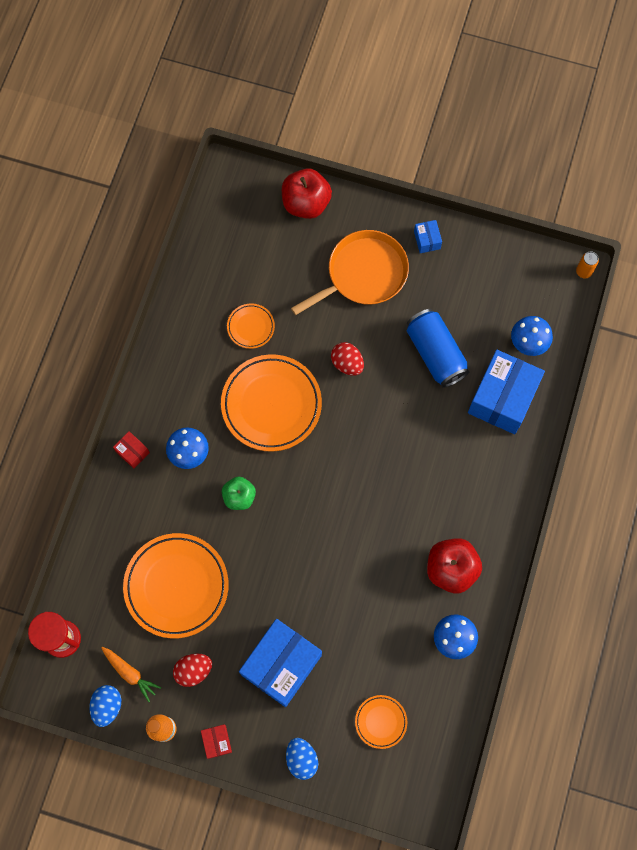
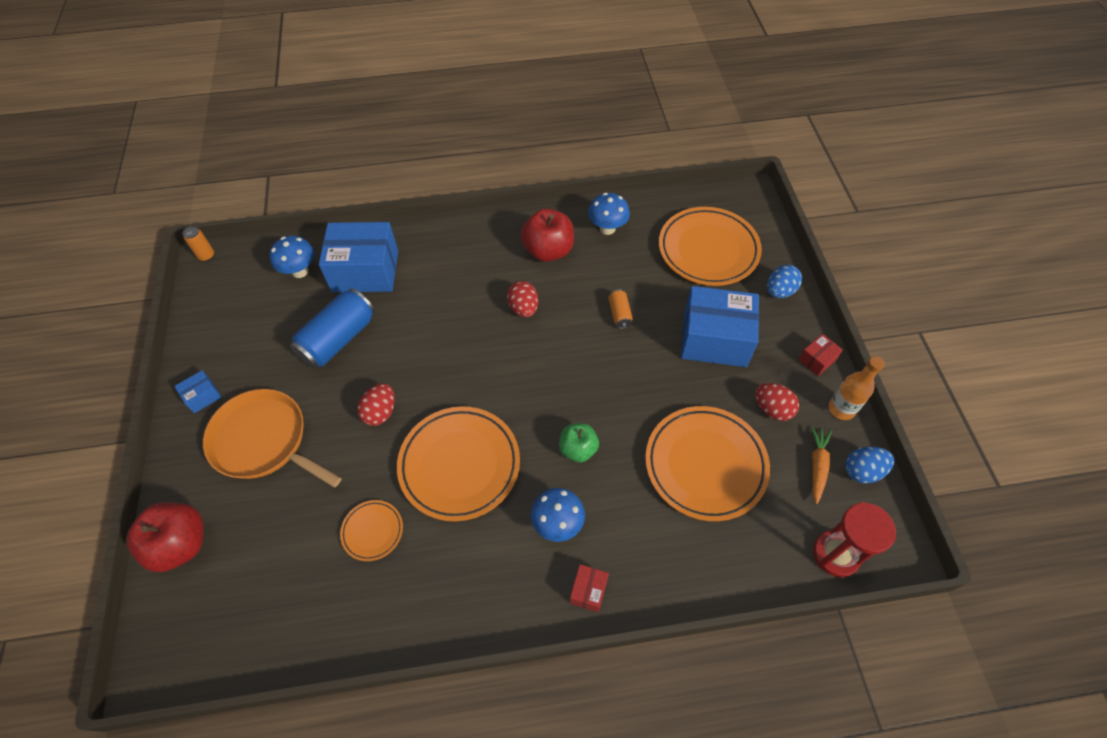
camera: 115 degrees left, 15 degrees down
orange plate [355,695,407,749] -> orange plate [659,207,762,286], size x2.06
none -> red egg [507,281,538,317]
none -> orange can [608,289,633,329]

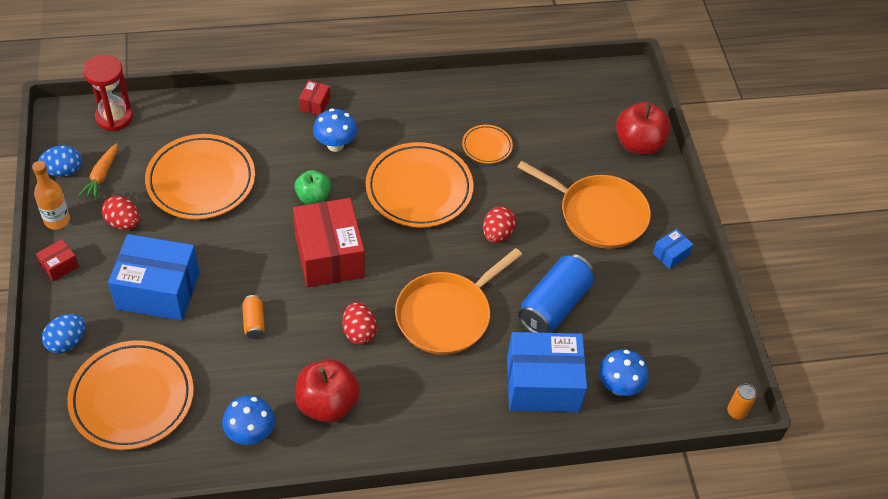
camera: 175 degrees right, 5 degrees down
none -> red box [293,198,364,287]
none -> orange pan [395,248,522,355]

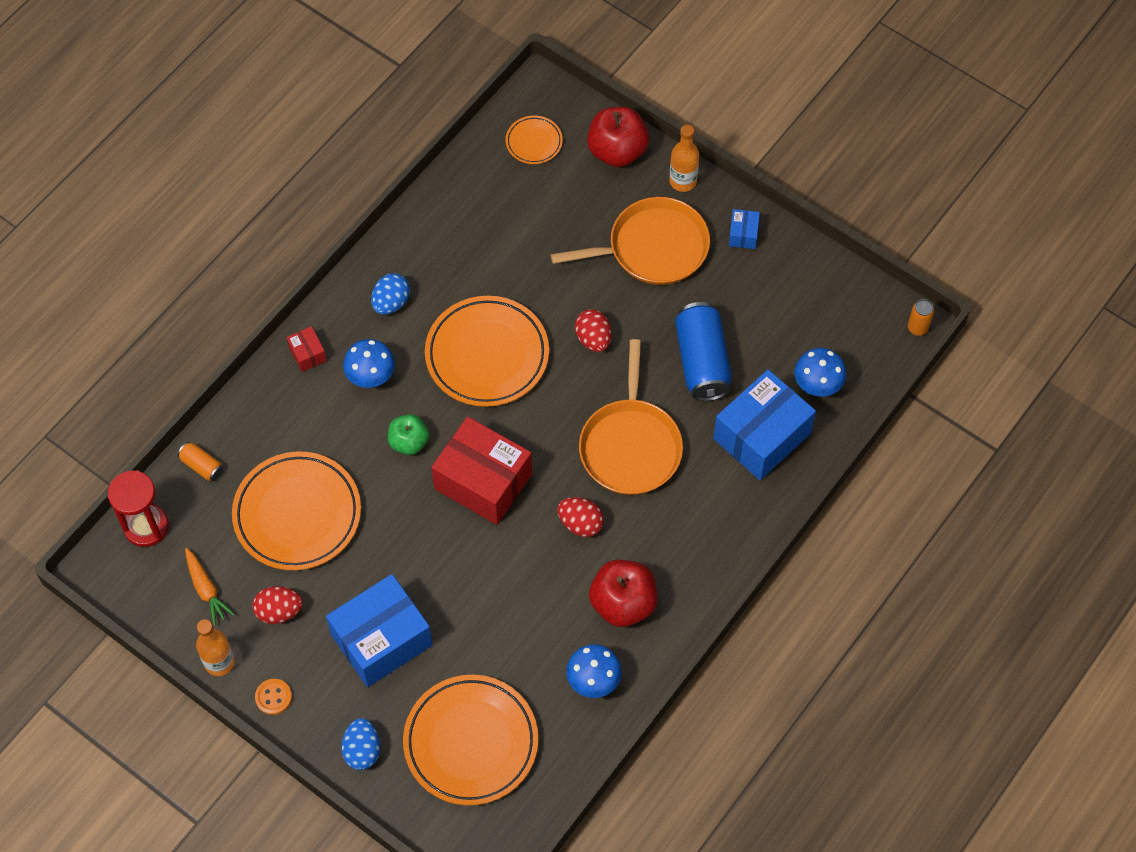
camera: 40 degrees left, 10 degrees up
red box [36,239,79,282] -> orange button [255,679,292,715]
blue egg [38,145,82,177] -> blue egg moved to [371,273,410,315]
orange can [242,295,265,339] -> orange can moved to [178,442,223,481]
orange plate [462,125,513,164] -> orange plate moved to [506,116,563,164]
none -> orange bottle [669,125,699,192]

